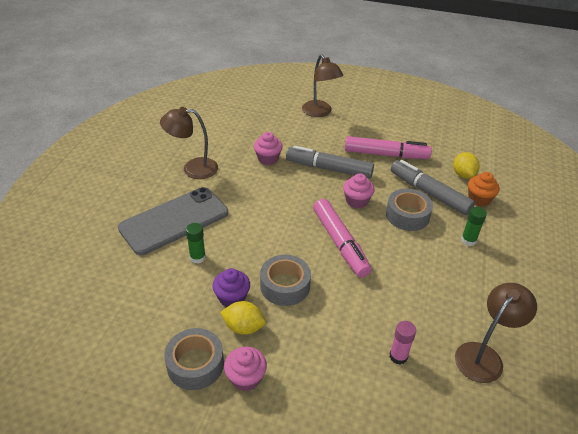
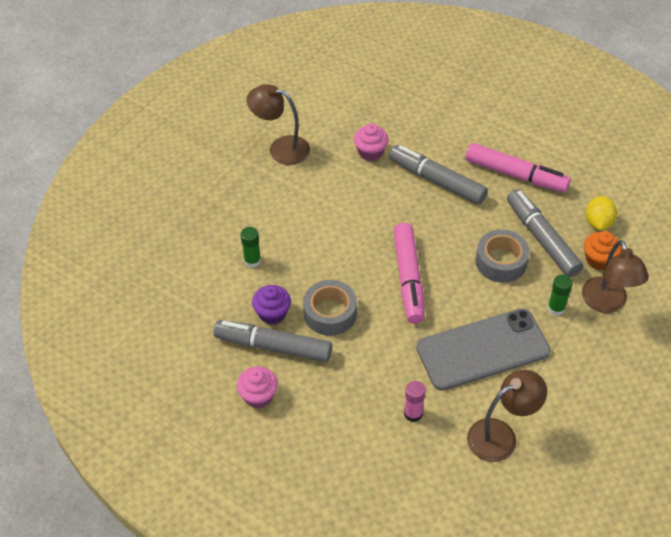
camera: 20 degrees right, 10 degrees up
grey phone [118,187,228,255] -> grey phone moved to [416,308,550,391]
grey tape [164,328,224,390] -> none
yellow lemon [220,301,266,335] -> grey marker [213,320,332,362]
brown lamp [302,54,343,117] -> brown lamp moved to [582,240,649,313]
pink cupcake [343,173,375,209] -> none

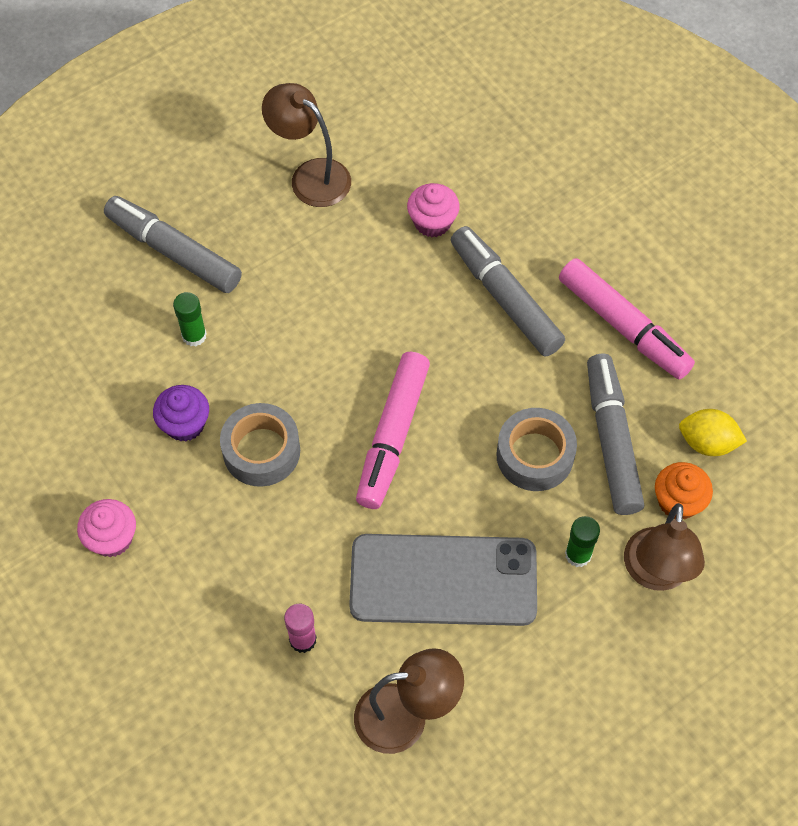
camera: 20 degrees right, 10 degrees up
grey marker [213,320,332,362] -> grey marker moved to [104,196,242,293]
yellow lemon [586,196,617,231] -> yellow lemon turned 75 degrees clockwise [679,409,747,456]

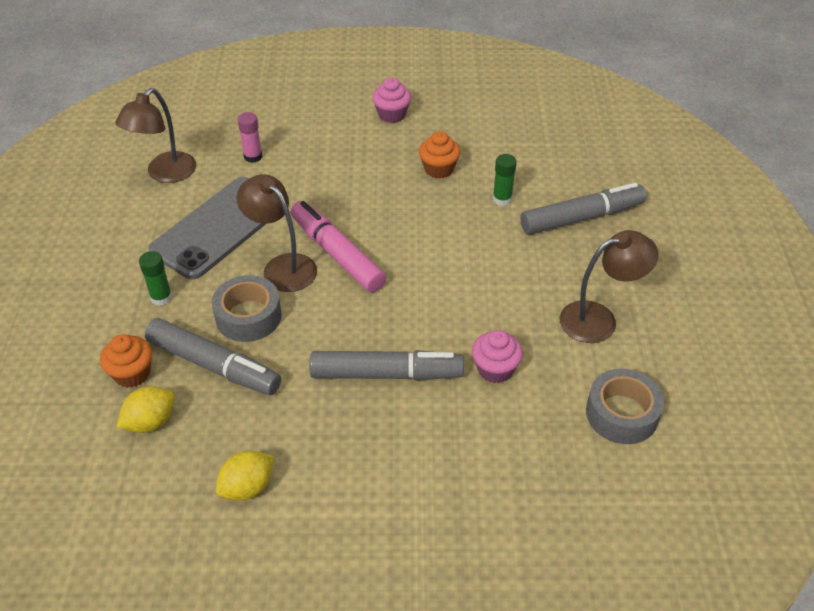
camera: 125 degrees right, 15 degrees down
purple cupcake [153,385,209,441] -> orange cupcake [419,131,460,179]
grey tape [220,403,300,487] -> grey tape moved to [586,369,664,444]
pink marker [559,258,695,379] -> none
brown lamp [624,503,705,591] -> brown lamp moved to [236,175,317,292]
none -> yellow lemon [216,450,274,501]

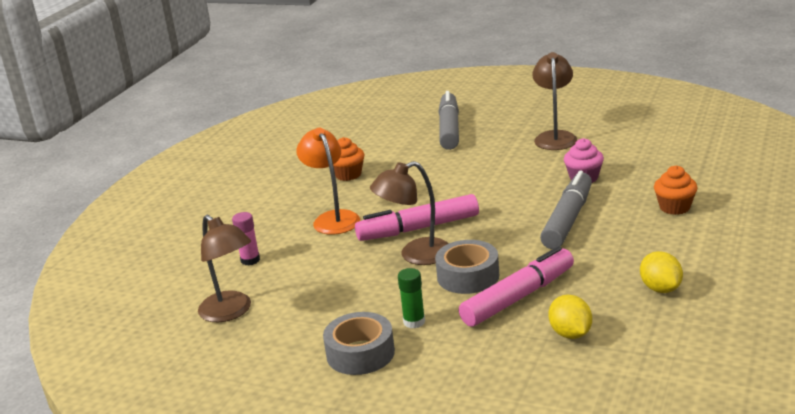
camera: 65 degrees left, 20 degrees down
orange cupcake [100,334,152,388] -> orange cupcake moved to [654,165,698,215]
grey marker [145,318,281,395] -> pink marker [458,246,574,327]
grey phone [148,177,266,279] -> none
pink cupcake [372,78,411,123] -> none
green glue stick [493,154,517,206] -> none
grey tape [586,369,664,444] -> grey tape moved to [323,312,395,375]
none -> orange lamp [297,128,360,235]

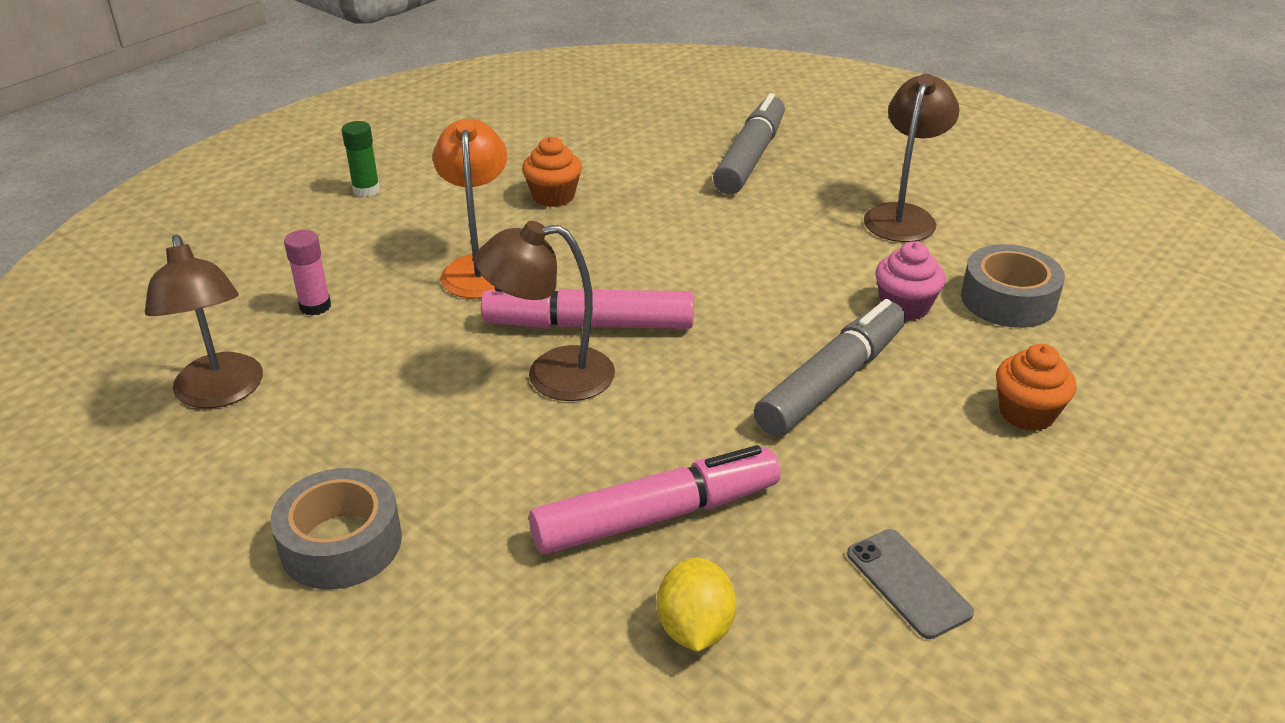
camera: 15 degrees right, 10 degrees up
green glue stick [398,268,425,328] -> green glue stick moved to [342,121,380,197]
grey tape [435,240,499,294] -> grey tape moved to [961,244,1065,328]
yellow lemon [640,251,683,293] -> grey phone [847,529,974,639]

